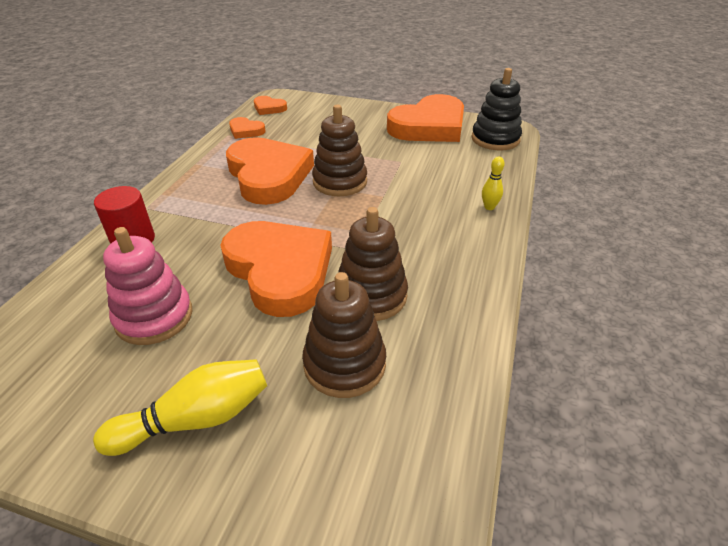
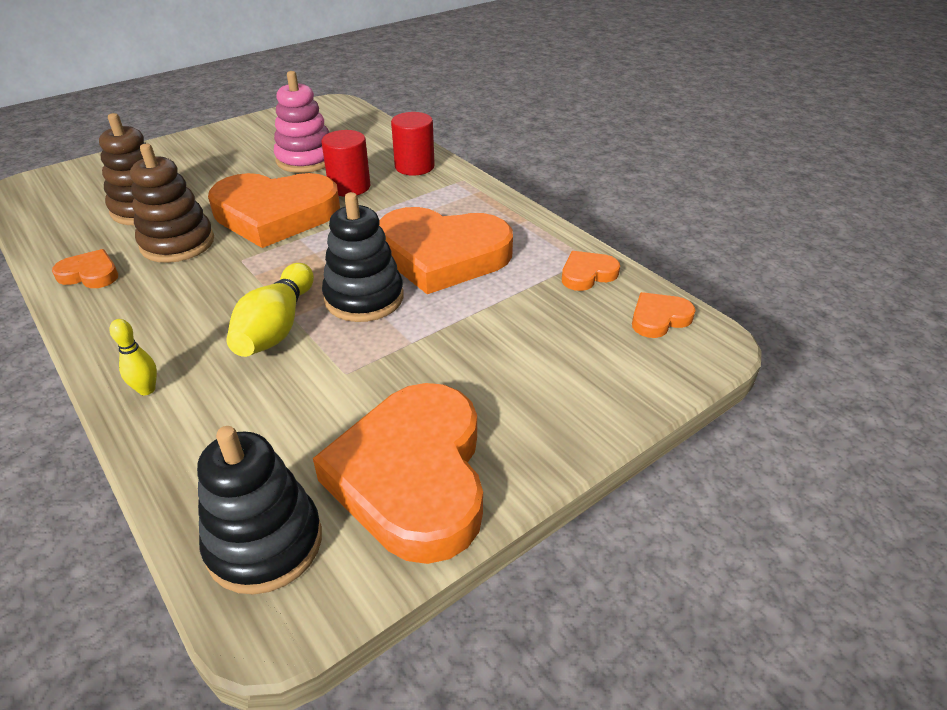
camera: 125 degrees right, 0 degrees up
yellow bowling pin [93,359,267,456] -> yellow bowling pin moved to [227,263,314,357]
brown stacking toy [312,105,367,196] -> black stacking toy [322,192,404,322]
none -> orange heart [52,249,118,288]
none -> red cylinder [321,130,370,196]

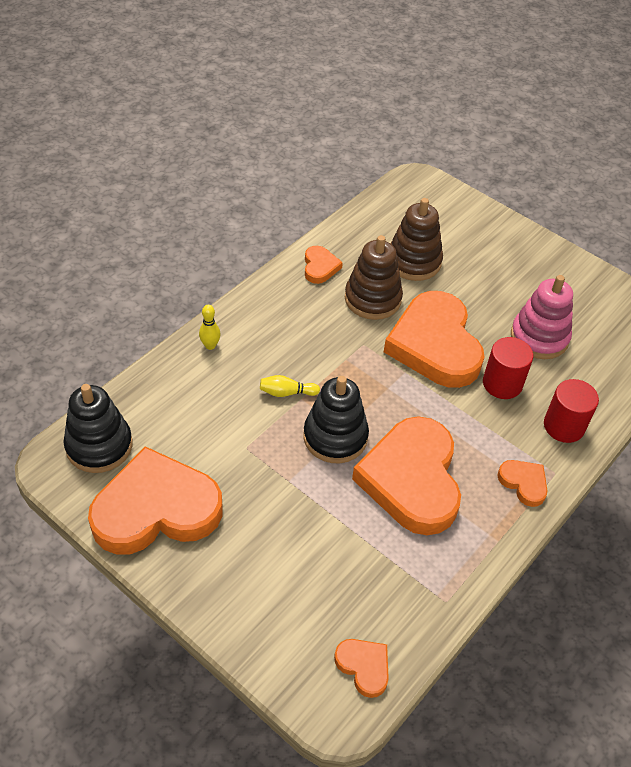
camera: 75 degrees right, 10 degrees up
yellow bowling pin [227,263,314,357] -> yellow bowling pin [260,375,320,397], size x0.53
orange heart [562,251,620,291] -> orange heart moved to [497,460,548,507]

